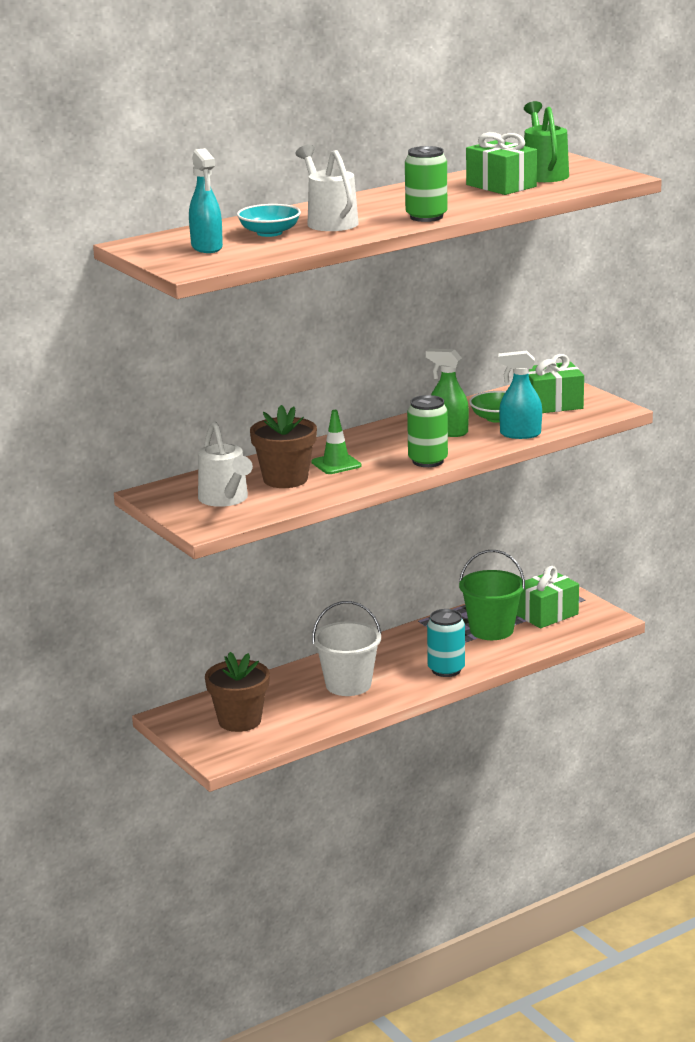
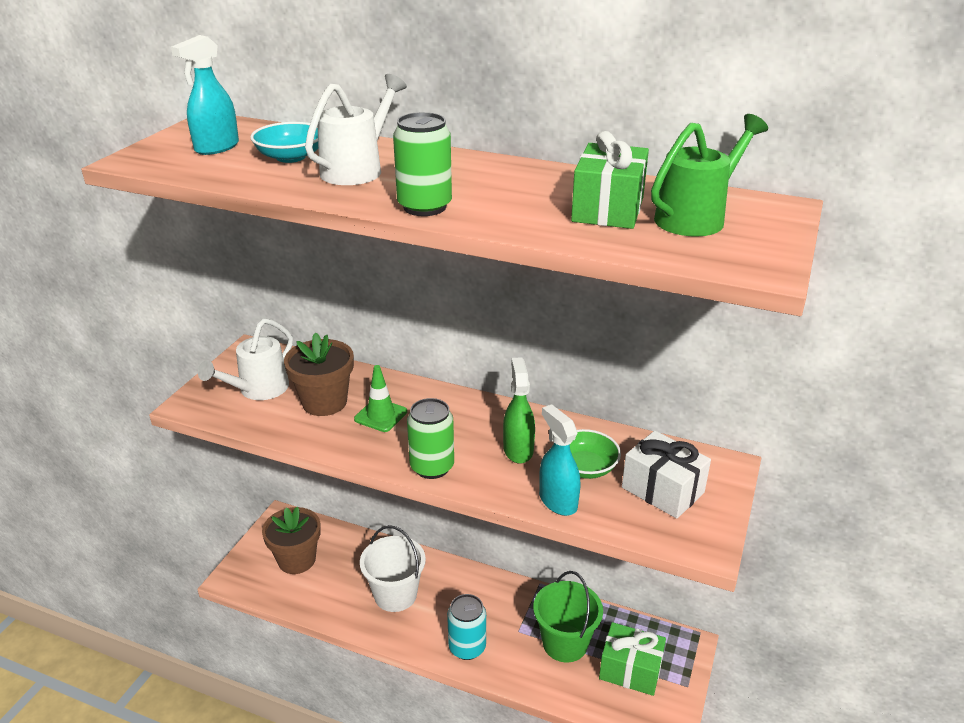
camera: 55 degrees right, 10 degrees up
green gift [529,354,584,413] -> white gift [622,431,711,519]

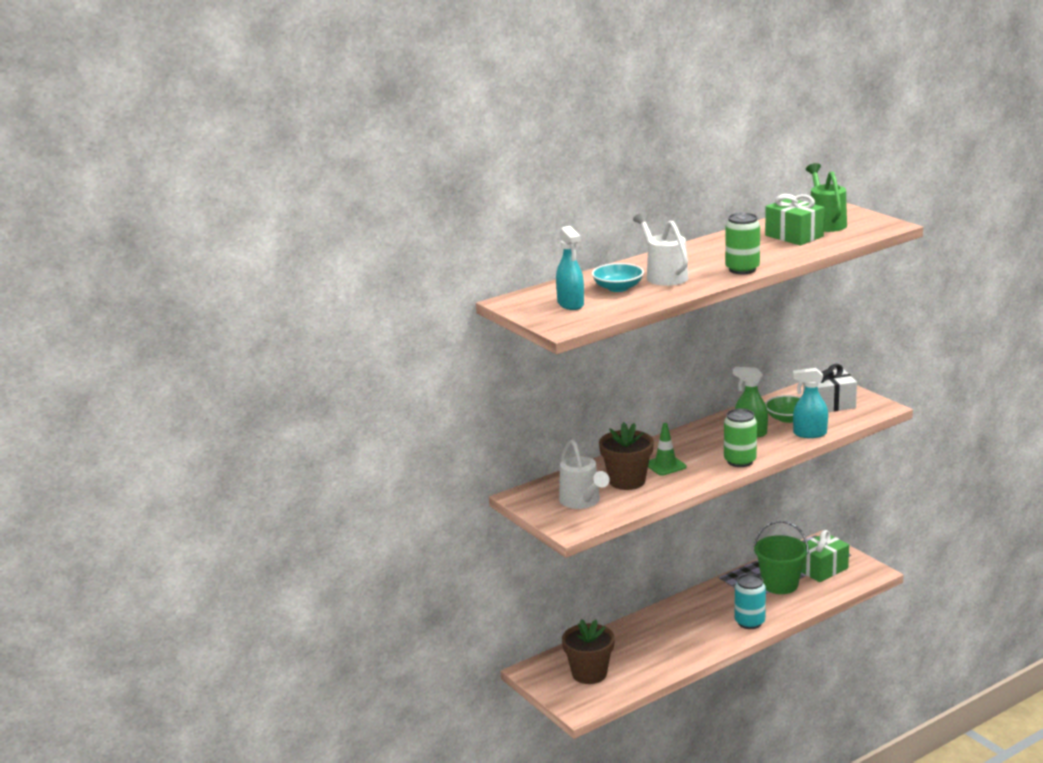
camera: 55 degrees left, 10 degrees down
white bucket [360,525,426,612] -> none

